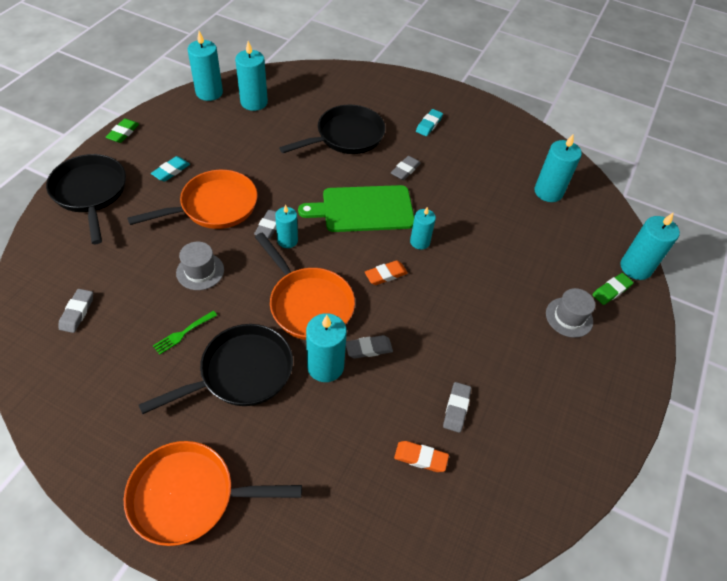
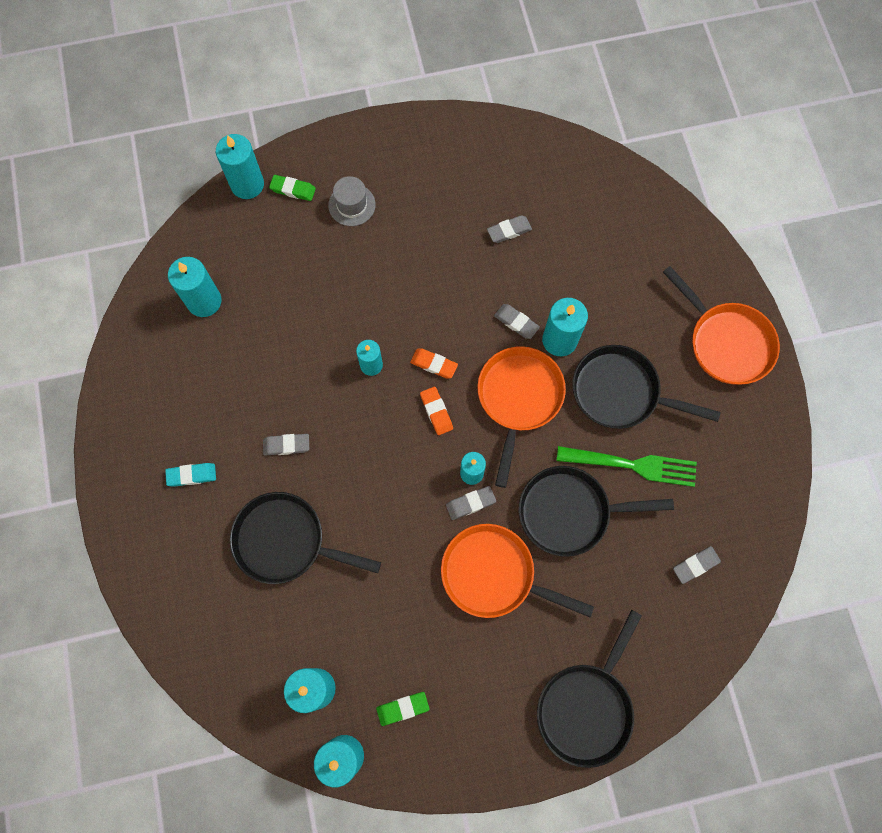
camera: 125 degrees left, 20 degrees up
green eraser [105,118,139,143] -> green eraser moved to [376,692,430,726]
turquoise eraser [151,156,190,182] -> none
green fork [153,311,217,355] -> green fork [556,446,697,487], size x1.99
grey hat [176,242,224,290] -> black pan [519,466,674,557]
green cutting board [298,185,414,232] -> none
orange eraser [394,441,449,472] -> orange eraser moved to [420,387,453,435]

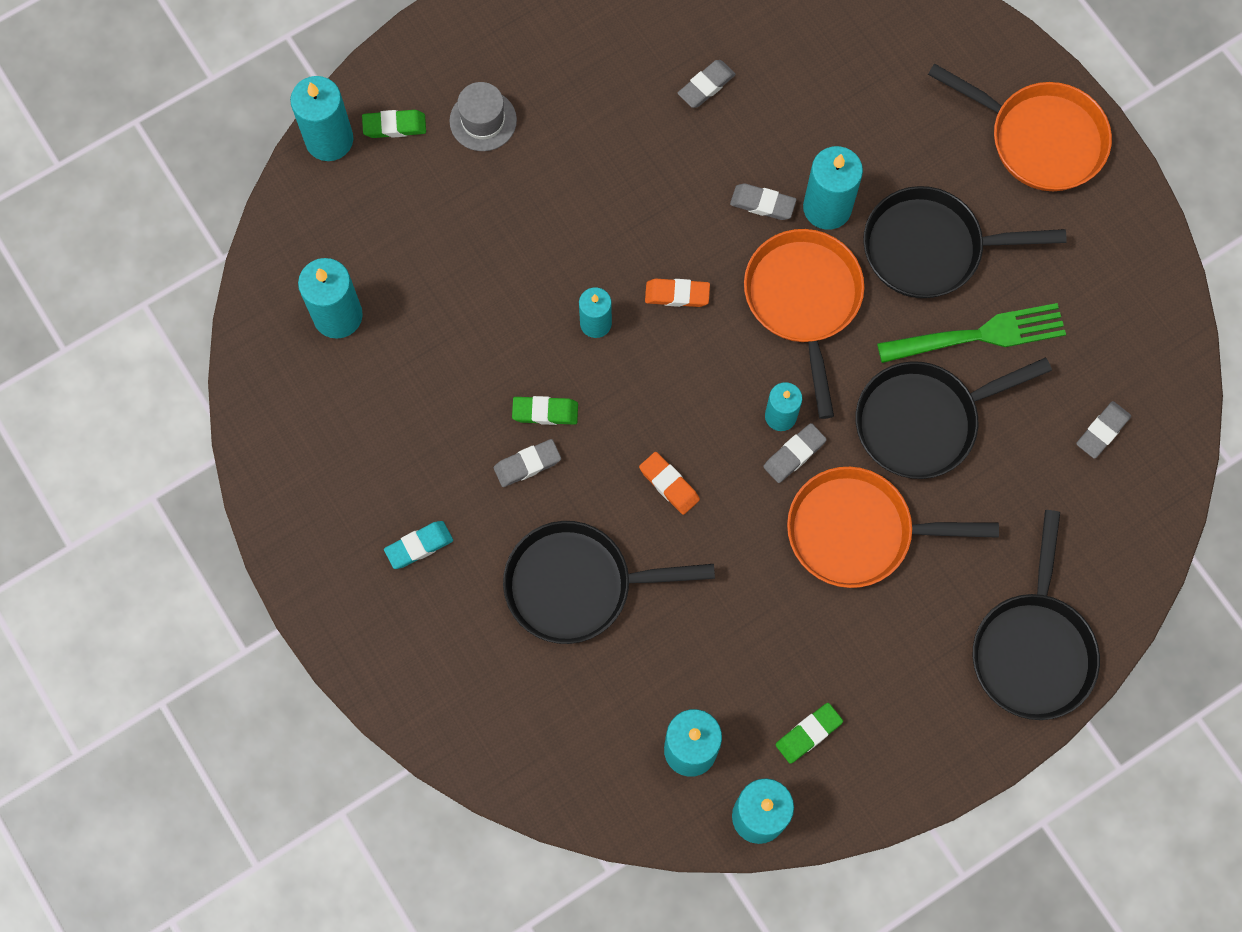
camera: 20 degrees left, 0 degrees up
orange eraser [420,387,453,435] -> orange eraser moved to [639,452,700,515]
none -> green eraser [512,396,578,425]

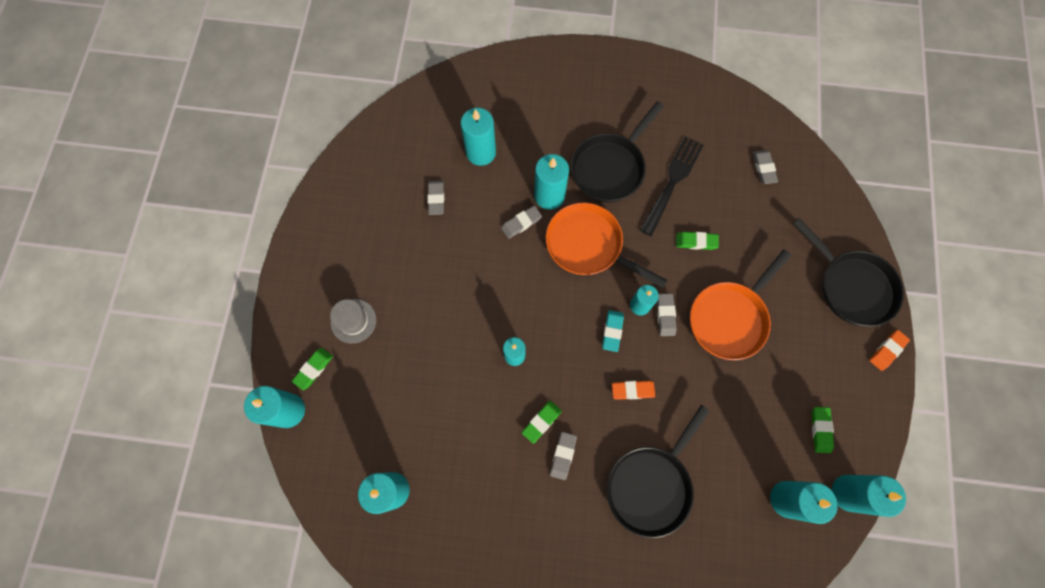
camera: 50 degrees left, 0 degrees up
turquoise eraser [384,521,453,569] -> turquoise eraser moved to [602,310,624,352]
orange eraser [645,279,710,307] -> orange eraser moved to [869,330,910,371]
black pan [856,358,1052,479] -> green eraser [676,232,719,250]
green fork [877,303,1066,363] -> black fork [640,136,704,236]
orange pan [928,63,1112,191] -> none
none -> turquoise candle [461,108,496,166]

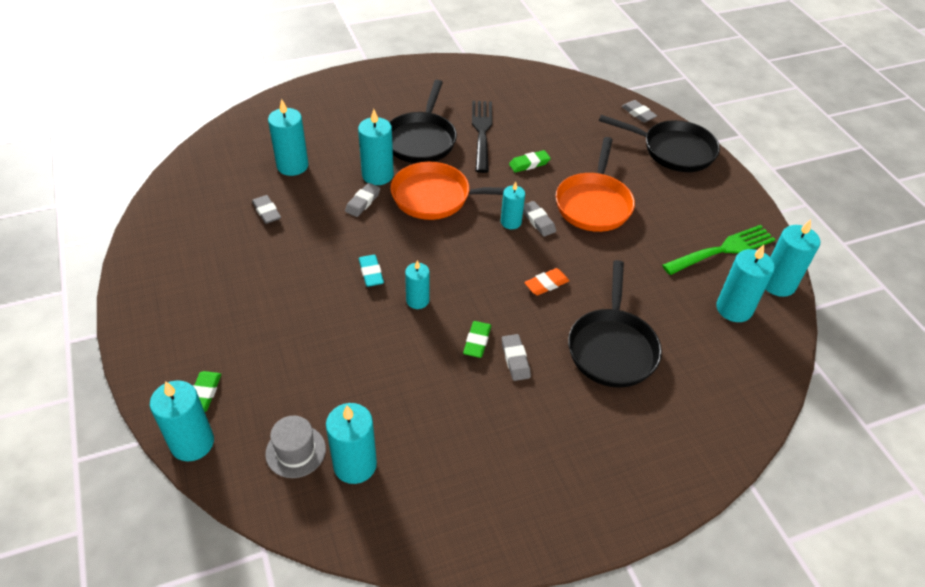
camera: 30 degrees left, 25 degrees down
grey hat [330,299,376,343] -> grey hat moved to [265,416,326,478]
turquoise eraser [602,310,624,352] -> turquoise eraser moved to [359,255,384,287]
grey eraser [753,150,778,184] -> grey eraser moved to [622,100,657,123]
green eraser [812,407,834,453] -> green fork [662,225,776,275]
orange eraser [869,330,910,371] -> none

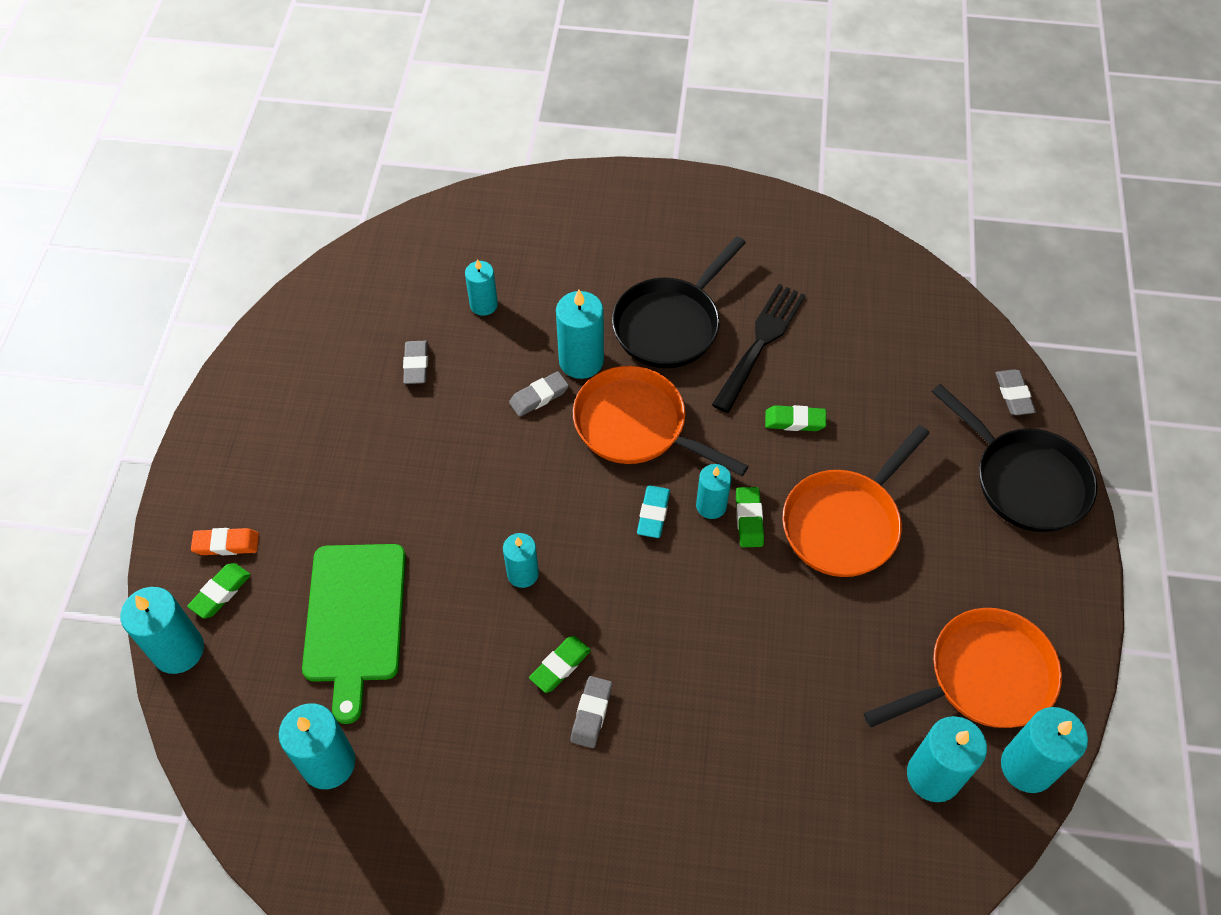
camera: 30 degrees right, 10 degrees up
grey hat [265,416,326,478] -> none
turquoise candle [268,99,309,176] -> turquoise candle [465,259,498,316], size x0.64
turquoise eraser [359,255,384,287] -> turquoise eraser moved to [637,486,670,538]
grey eraser [523,201,556,237] -> green eraser [736,487,764,547]
orange eraser [524,268,569,295] -> orange eraser moved to [191,528,259,555]
black pan [568,260,662,388] -> none
green fork [662,225,776,275] -> orange pan [864,608,1062,728]
none -> green cutting board [302,544,406,724]

